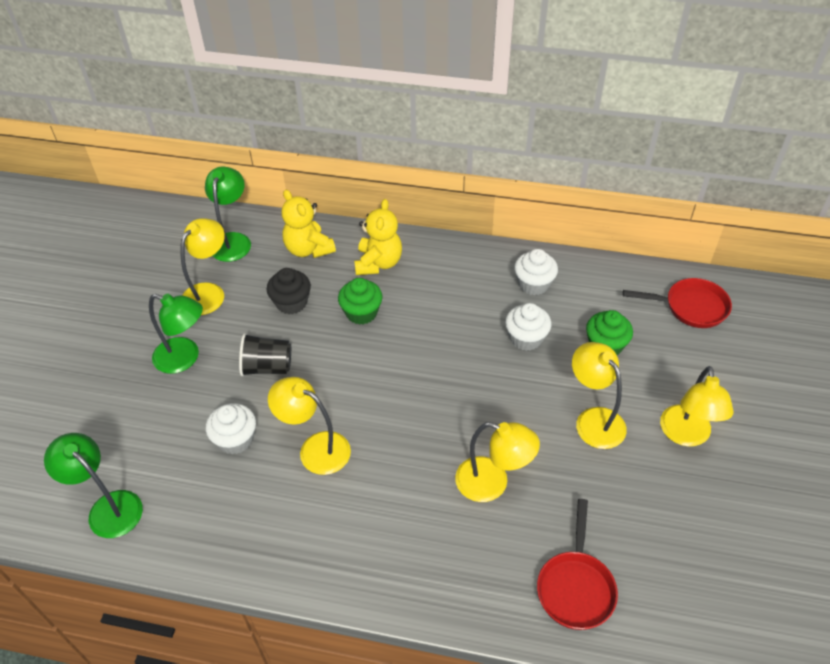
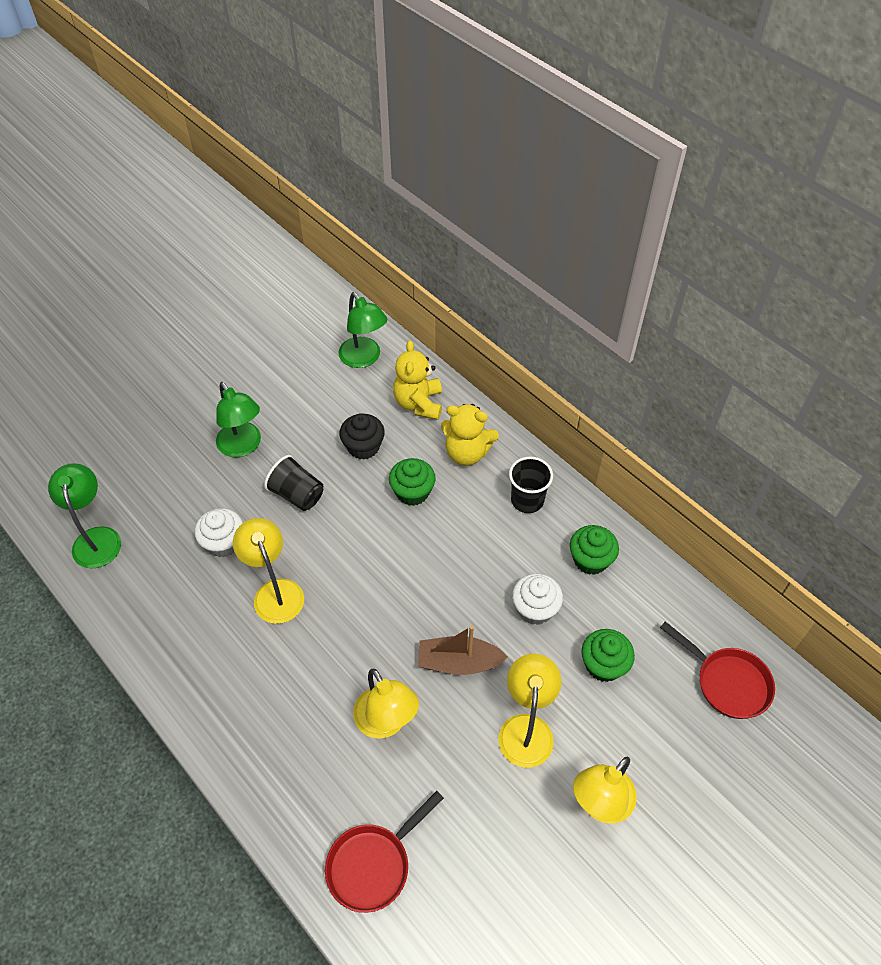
camera: 35 degrees right, 5 degrees up
yellow lamp [180,218,225,315] -> none
green lamp [205,166,251,262] -> green lamp turned 105 degrees clockwise [338,292,387,368]
yellow teddy bear [354,199,402,275] -> yellow teddy bear turned 60 degrees clockwise [441,404,499,466]
white cupcake [514,249,558,295] -> green cupcake [570,525,619,575]
none -> brown boat [418,625,508,675]
none -> black cup [509,456,553,513]

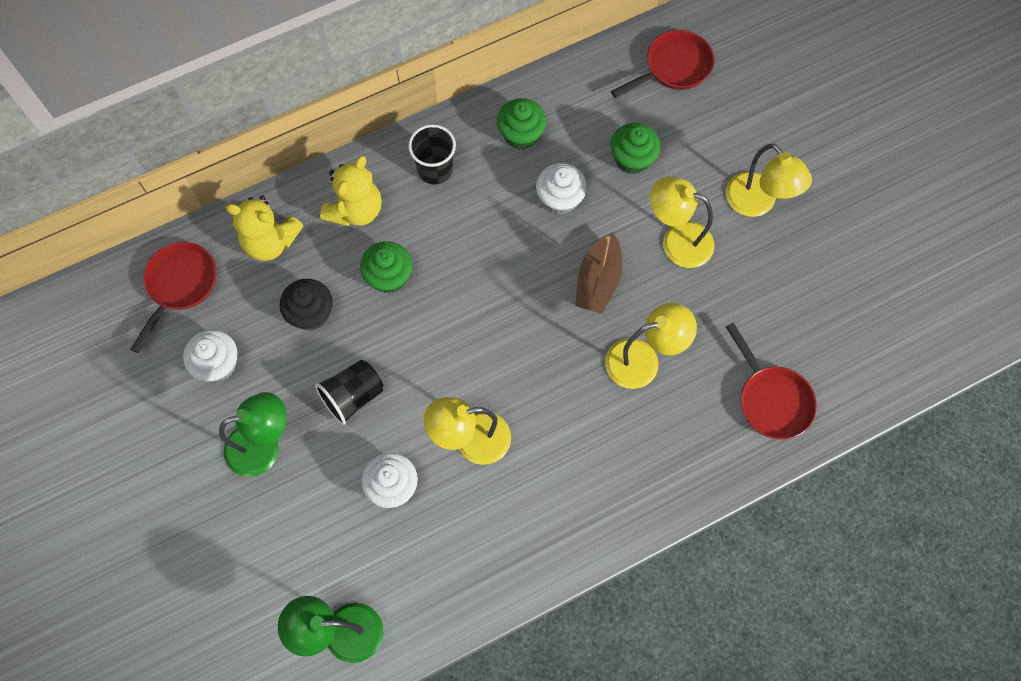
camera: 75 degrees left, 15 degrees up
green lamp [338,292,387,368] -> red pan [130,242,217,353]
none -> white cupcake [183,330,237,382]

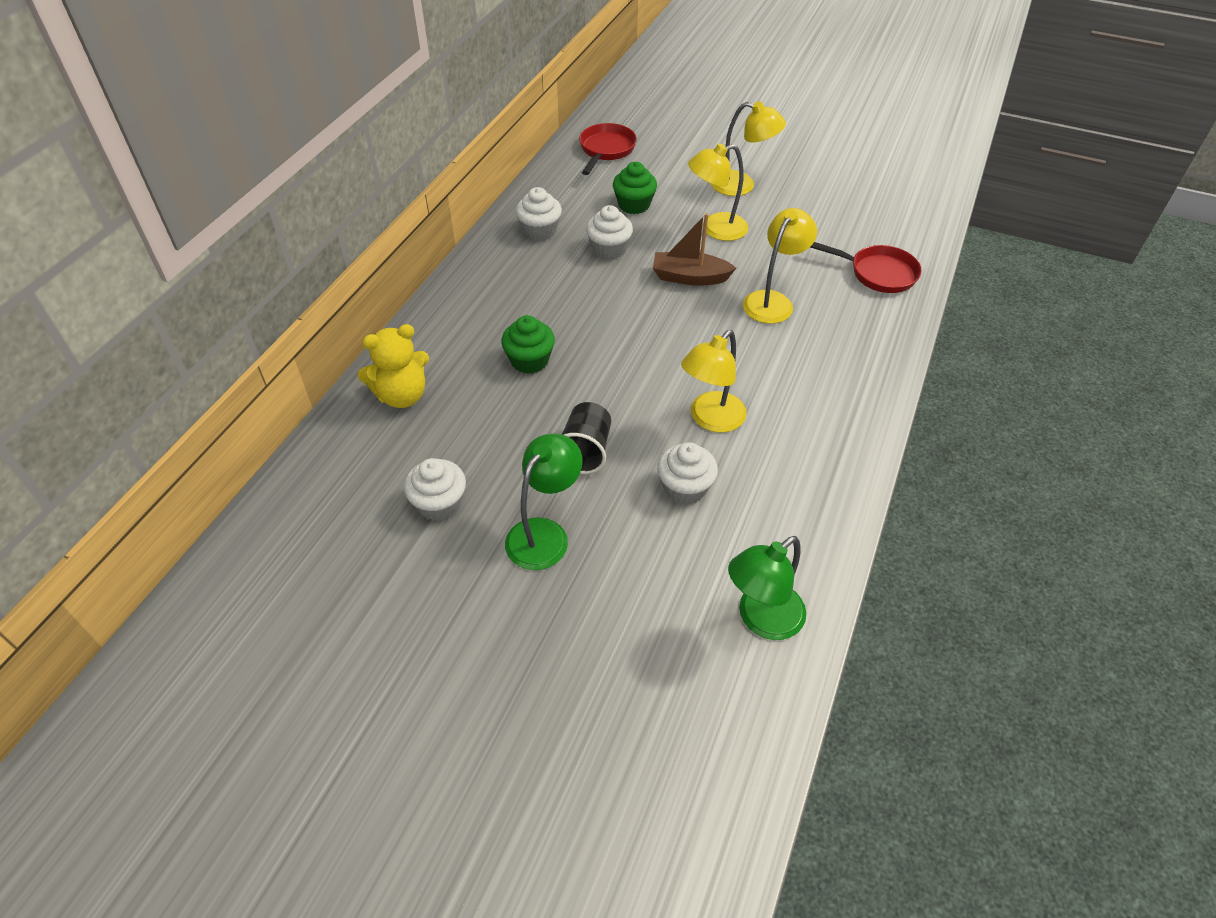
camera: 40 degrees left, 20 degrees down
red pan [130,242,217,353] -> none
black cupcake [280,279,333,331] -> none
yellow teddy bear [320,156,382,226] -> none
black cup [408,124,456,185] -> none
green cupcake [497,98,546,149] -> white cupcake [516,187,562,241]
brown boat [575,232,622,314] -> brown boat turned 120 degrees clockwise [653,213,736,286]

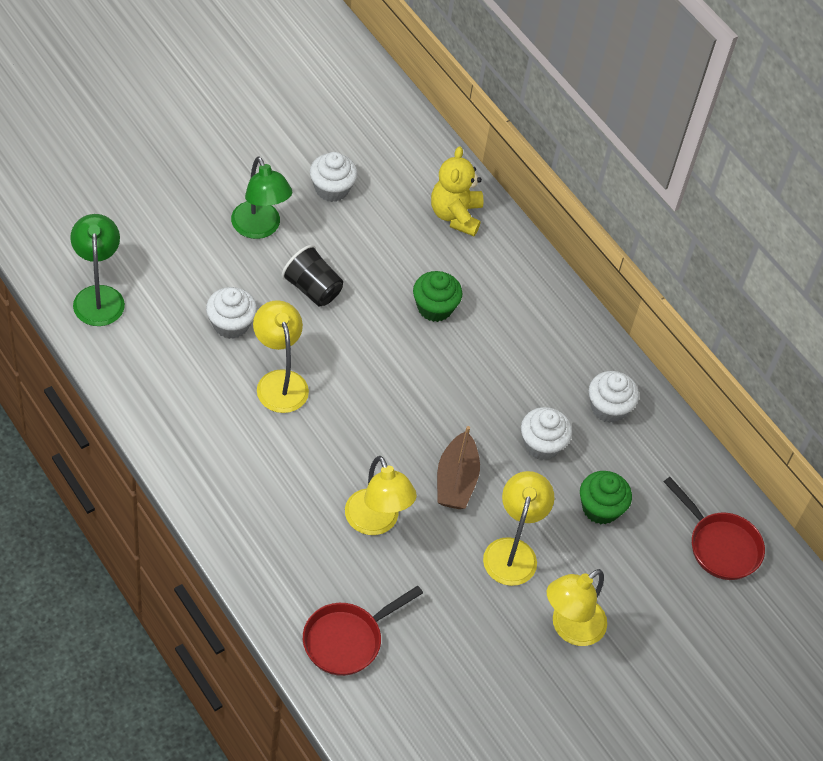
camera: 115 degrees right, 5 degrees up
brown boat [653,213,736,286] -> brown boat turned 150 degrees clockwise [437,426,480,509]

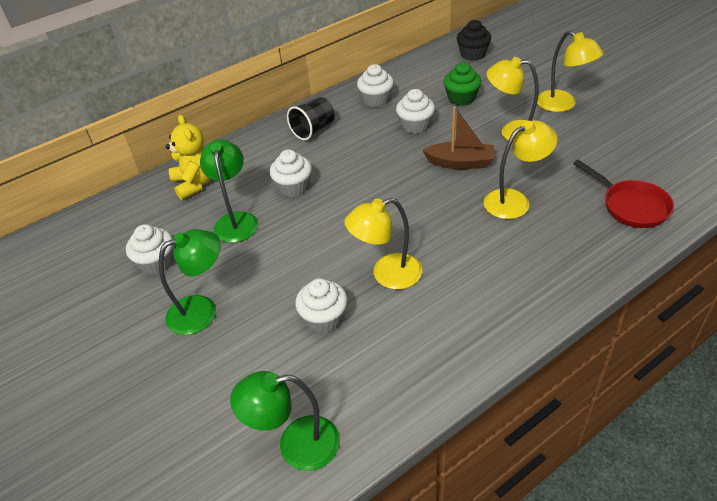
camera: 80 degrees left, 10 degrees down
black cup [282,245,343,306] -> black cup moved to [287,97,335,140]
green cupcake [413,271,462,322] -> white cupcake [270,149,312,197]
yellow teddy bear [431,146,484,236] -> yellow teddy bear turned 120 degrees counterclockwise [166,114,211,200]
red pan [664,477,765,580] -> black cupcake [457,20,491,61]
none -> green lamp [200,140,258,243]

